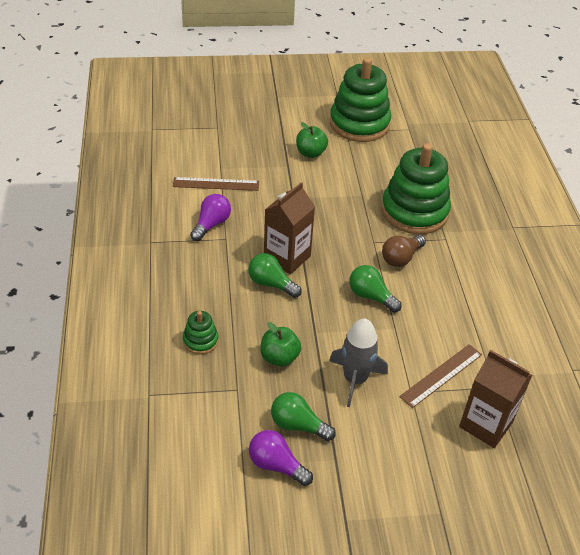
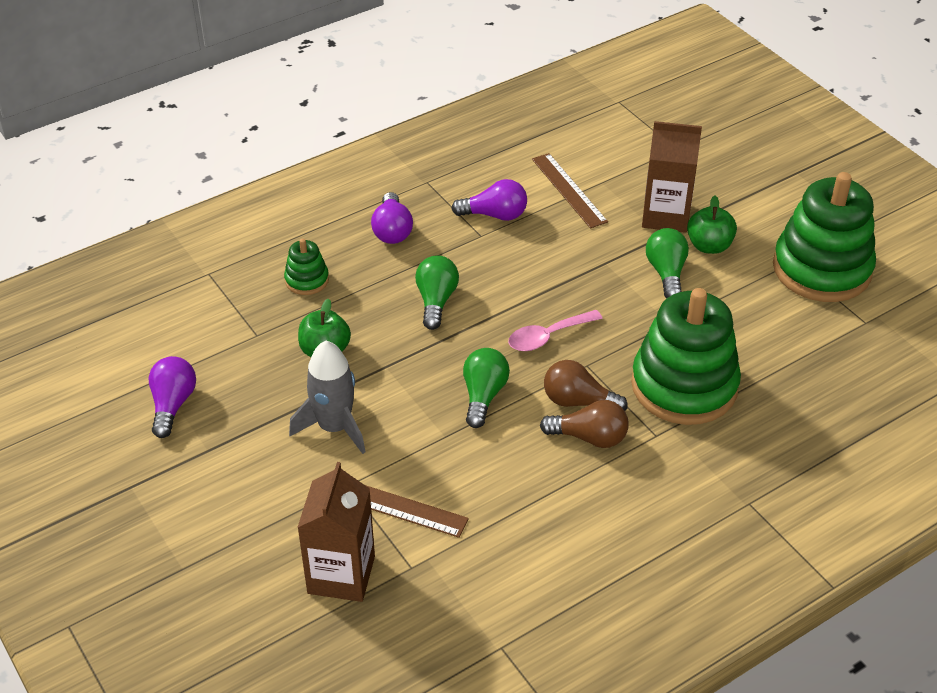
camera: 65 degrees right, 0 degrees up
brown carton [264,182,315,274] -> brown carton moved to [642,121,702,233]
green light bulb [271,392,336,441] -> green light bulb moved to [646,228,689,299]
none -> purple light bulb [371,192,413,244]
none -> pink spoon [508,310,603,351]
none -> brown light bulb [540,400,629,448]

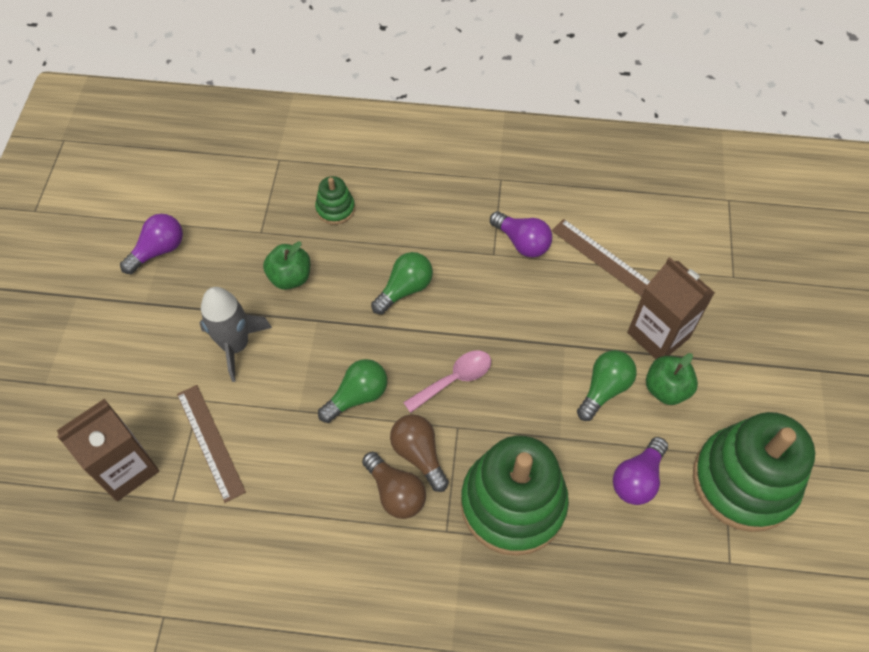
camera: 40 degrees right, 15 degrees up
purple light bulb [371,192,413,244] -> purple light bulb moved to [613,437,668,505]
pink spoon [508,310,603,351] -> pink spoon turned 135 degrees clockwise [403,350,491,413]
brown ruler [532,153,608,229] -> brown ruler turned 60 degrees counterclockwise [552,219,650,297]

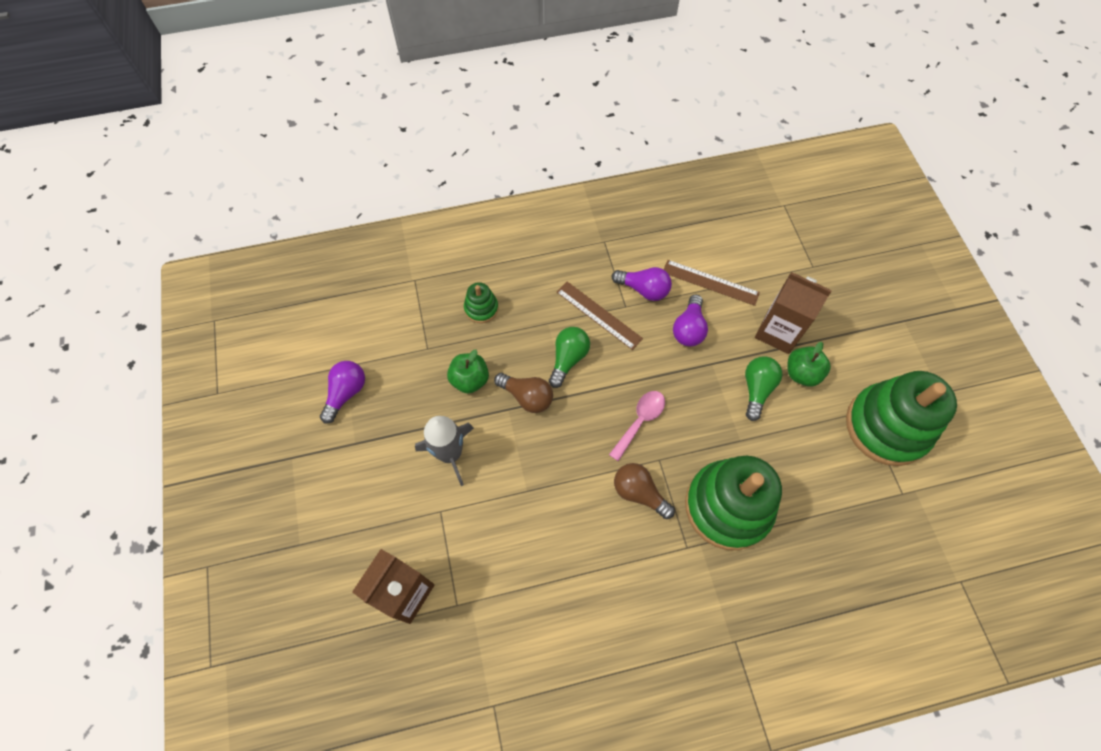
camera: 20 degrees left, 5 degrees up
brown ruler [177,385,246,503] -> brown ruler moved to [557,281,643,350]
green light bulb [318,359,387,423] -> none
brown light bulb [362,452,426,519] -> brown light bulb moved to [494,373,553,413]
purple light bulb [613,437,668,505] -> purple light bulb moved to [673,294,708,346]

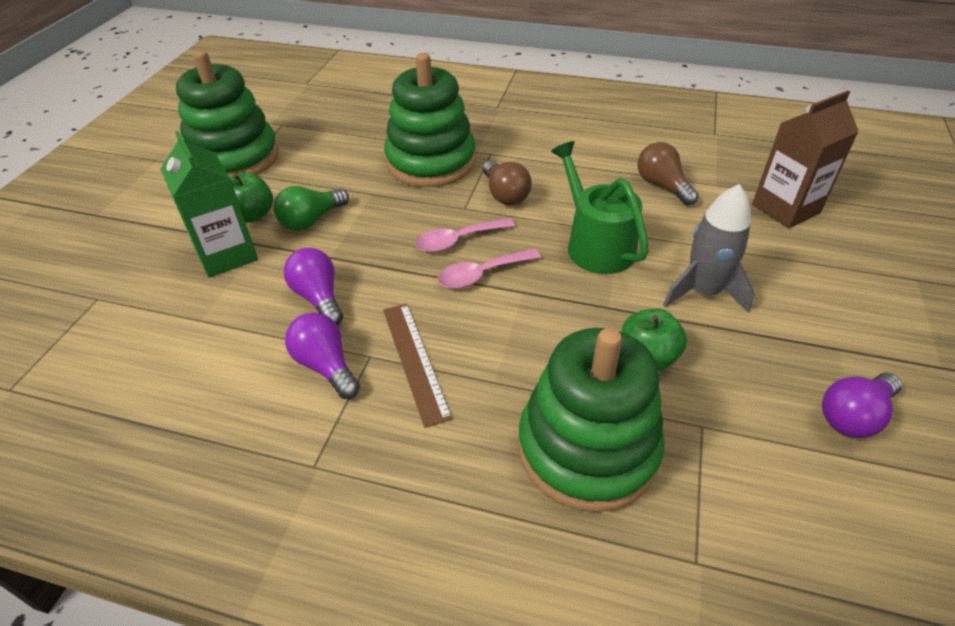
camera: 150 degrees left, 20 degrees down
green stacking toy [464,282,499,323] -> green stacking toy [518,328,665,512], size x2.24
brown light bulb [494,373,553,413] -> brown light bulb moved to [638,142,699,206]
green light bulb [549,327,590,388] -> none
brown ruler [663,260,760,306] -> none
purple light bulb [673,294,708,346] -> purple light bulb turned 75 degrees counterclockwise [284,248,343,325]
brown carton [755,272,832,354] -> green carton [161,131,258,278]
none -> pink spoon [438,248,541,289]
none -> green watering can [551,141,649,274]

